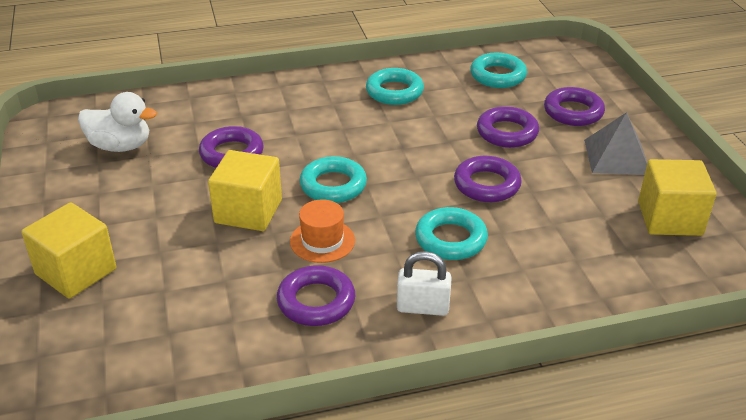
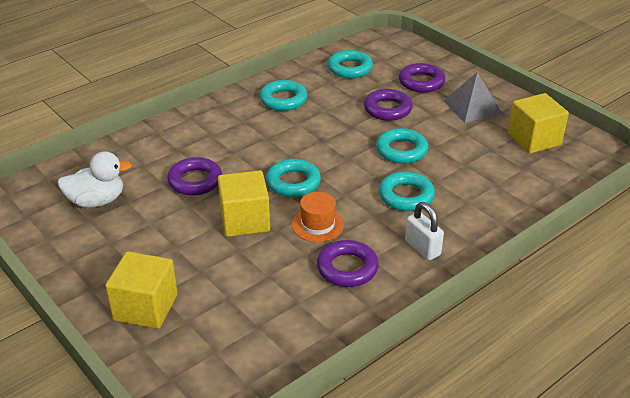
camera: 25 degrees left, 0 degrees up
white padlock [397,251,452,316] -> white padlock turned 75 degrees clockwise [405,202,444,260]
purple ring [454,156,522,202] -> turquoise ring [376,128,428,164]

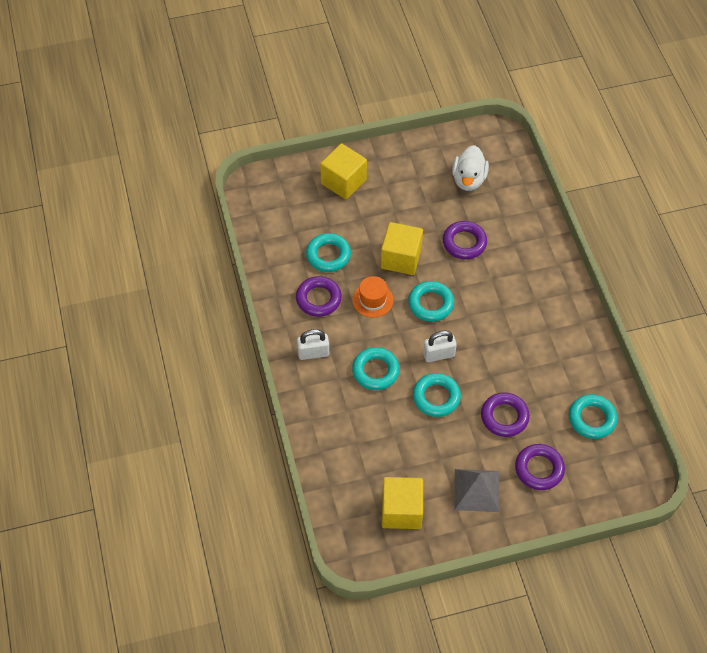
camera: 115 degrees right, 20 degrees up
turquoise ring [260,80,308,111] -> turquoise ring moved to [306,233,351,272]
none -> white padlock [423,331,457,362]

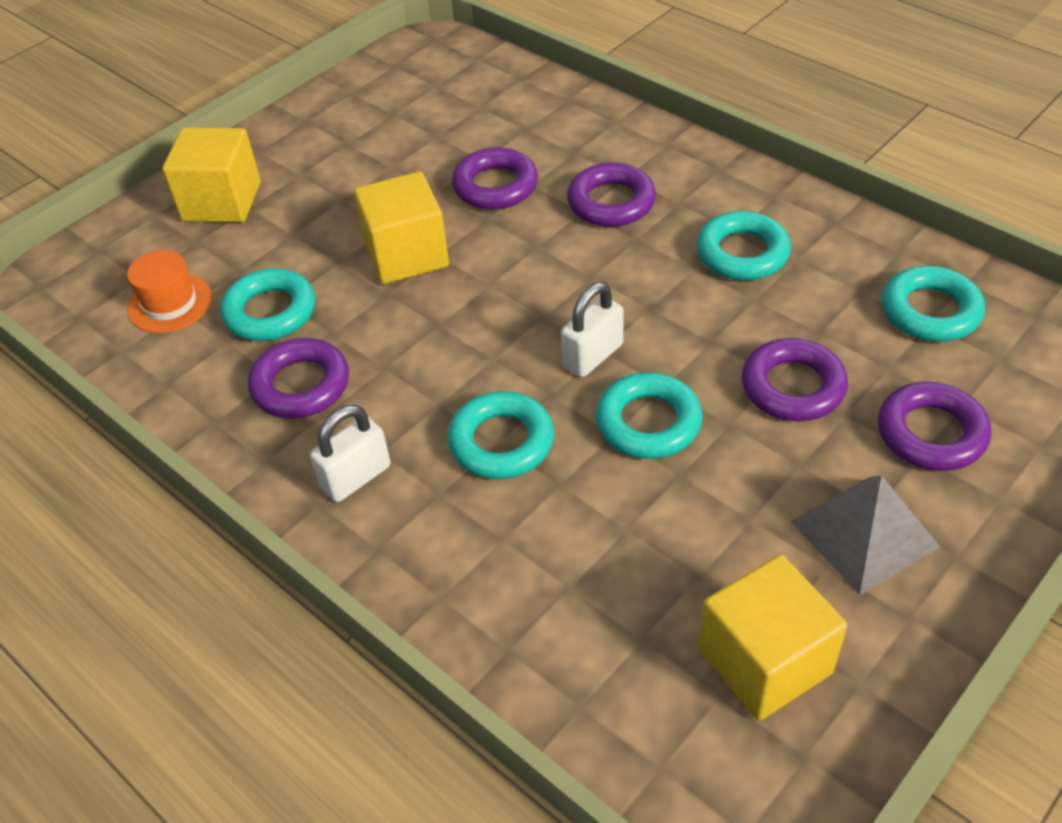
camera: 30 degrees left, 10 degrees down
orange hat [352,276,394,318] -> orange hat moved to [127,250,212,333]
turquoise ring [408,281,454,322] -> turquoise ring moved to [696,211,791,280]
white duck [452,145,489,191] -> none
none -> purple ring [567,163,656,227]

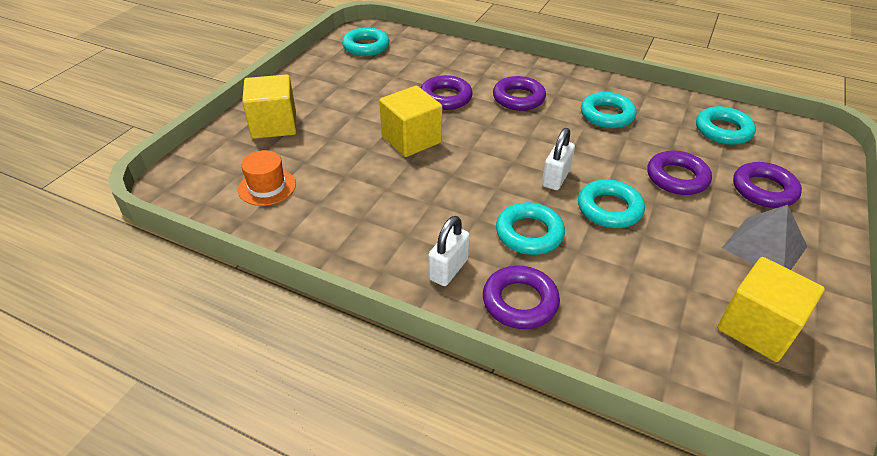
camera: 20 degrees left, 5 degrees down
turquoise ring [220,268,315,341] -> turquoise ring moved to [342,27,390,56]
purple ring [248,338,349,419] -> purple ring moved to [483,266,560,329]

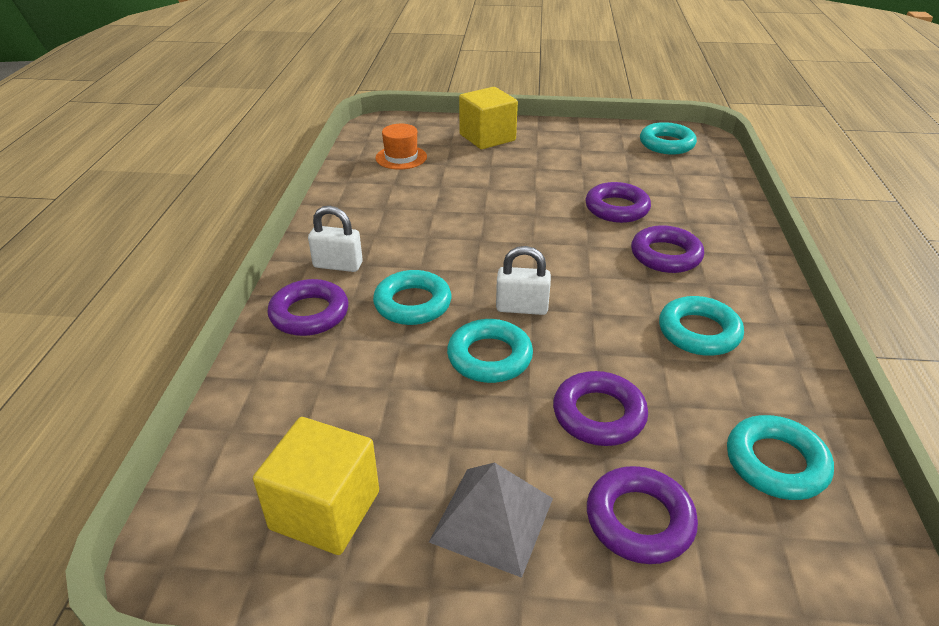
camera: 70 degrees right, 5 degrees down
yellow cube [379,86,442,157] -> none

